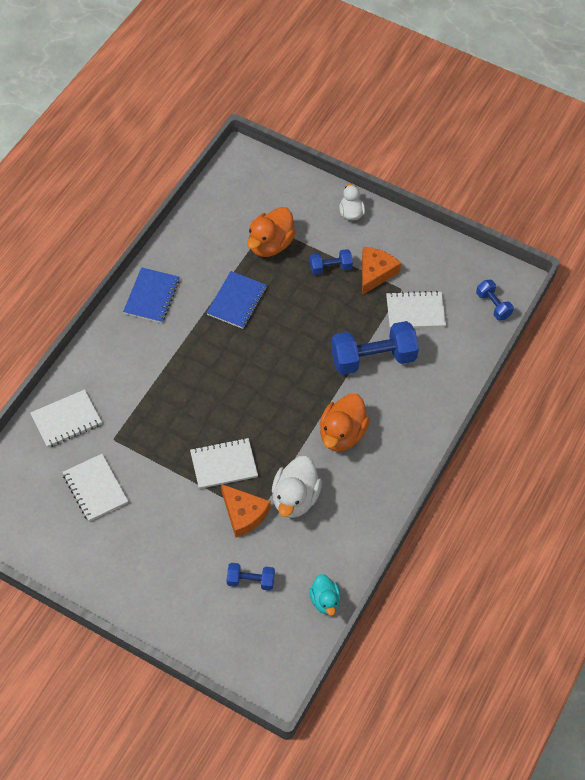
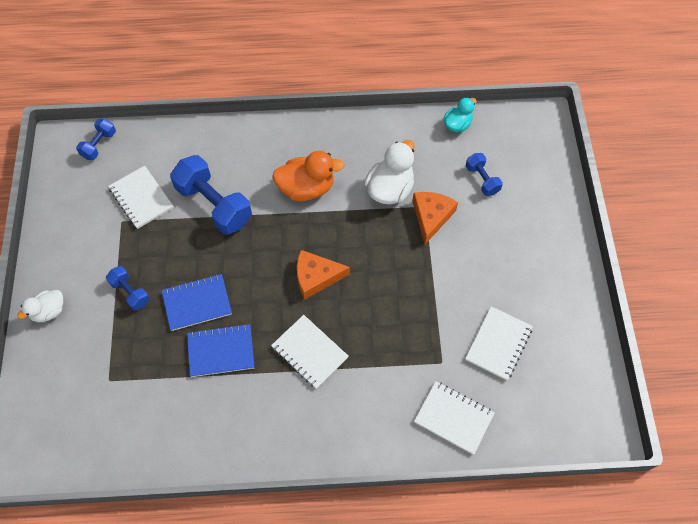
camera: 120 degrees left, 5 degrees up
blue notebook [123,267,180,323] -> blue notebook moved to [162,274,232,331]
white notebook [190,438,258,489] -> white notebook moved to [271,315,349,389]
orange duck [247,207,296,257] -> none
white duck [272,456,322,518] -> white duck turned 45 degrees counterclockwise [365,140,415,204]
orange cheese [362,247,401,295] -> orange cheese moved to [297,250,350,299]

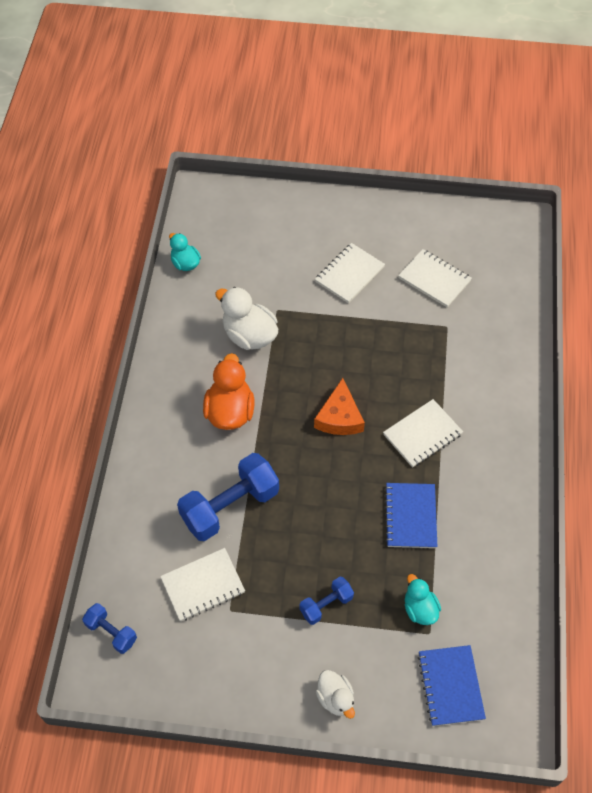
camera: 80 degrees left, 5 degrees down
blue notebook [162,274,232,331] -> blue notebook moved to [417,645,486,726]
orange cheese [412,192,458,244] -> none
white notebook [414,381,495,455] -> white notebook moved to [315,243,385,303]
blue dumbbell [466,153,503,196] -> none
none -> turquoise duck [405,574,441,625]

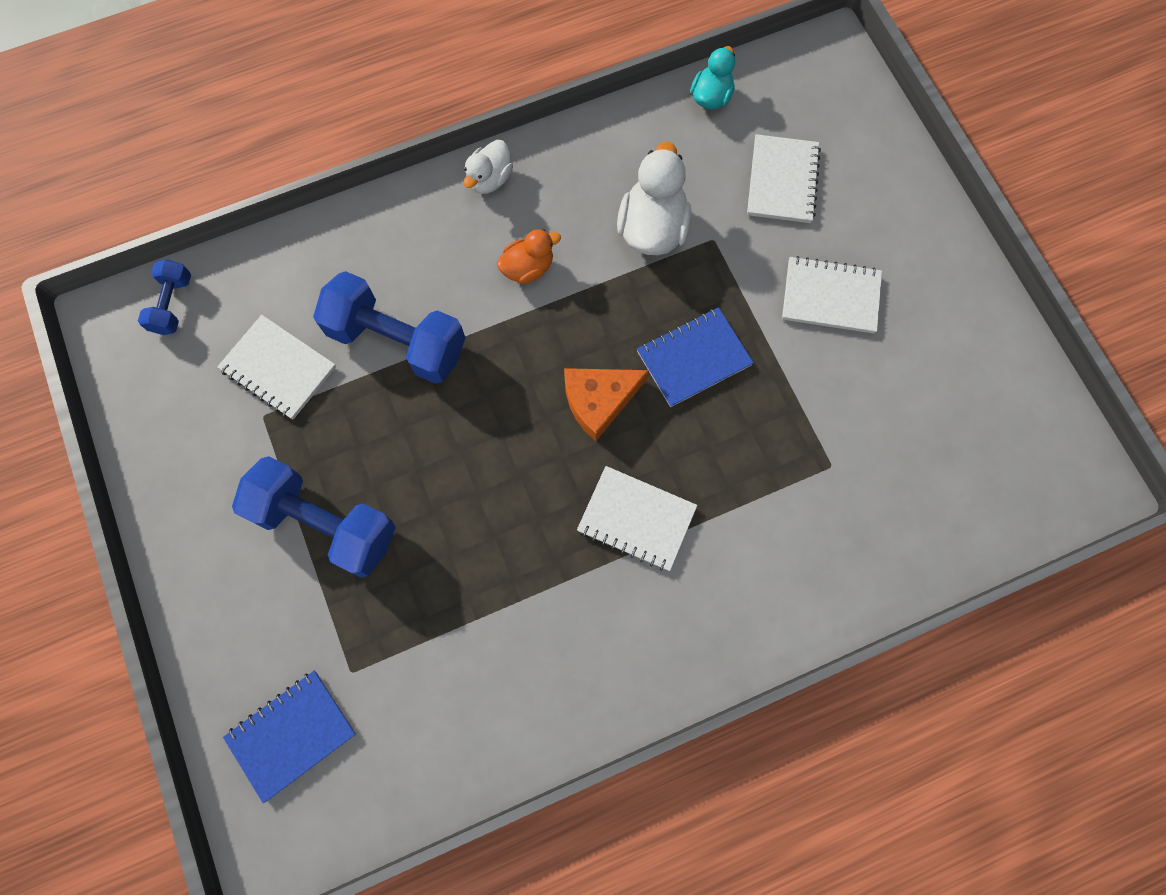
camera: 60 degrees right, 15 degrees up
orange duck [203,353,254,430] -> orange duck [497,229,561,284], size x0.60
blue dumbbell [299,577,354,625] -> blue dumbbell [232,456,396,577], size x1.93
white duck [315,670,355,719] -> white duck moved to [463,140,513,194]
blue notebook [384,483,438,548] -> blue notebook moved to [637,307,754,407]
white notebook [398,249,472,307] -> white notebook moved to [747,134,821,223]
turquoise duck [405,574,441,625] -> none

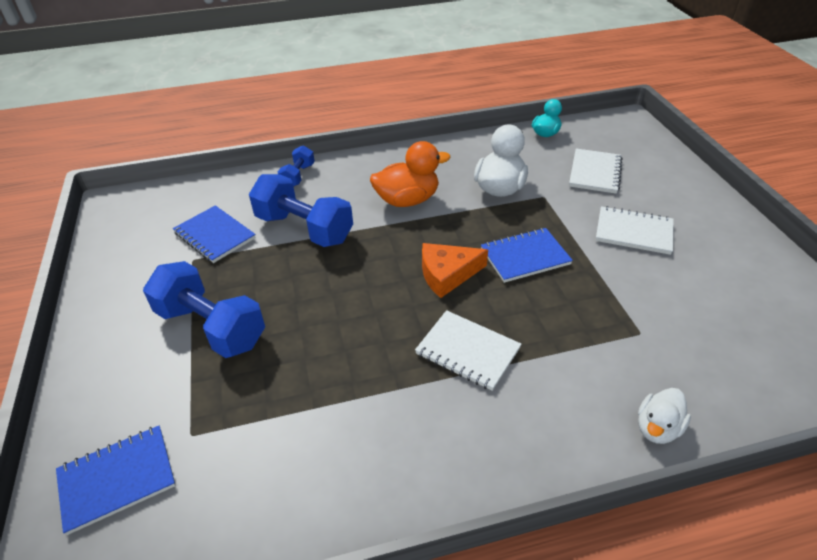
camera: 10 degrees right, 30 degrees down
blue dumbbell [138,259,191,335] -> blue dumbbell moved to [278,145,315,187]
white notebook [217,315,336,420] -> blue notebook [173,205,256,263]
white duck [463,140,513,194] -> white duck moved to [638,388,691,444]
orange duck [497,229,561,284] -> orange duck [370,141,450,207], size x1.65

